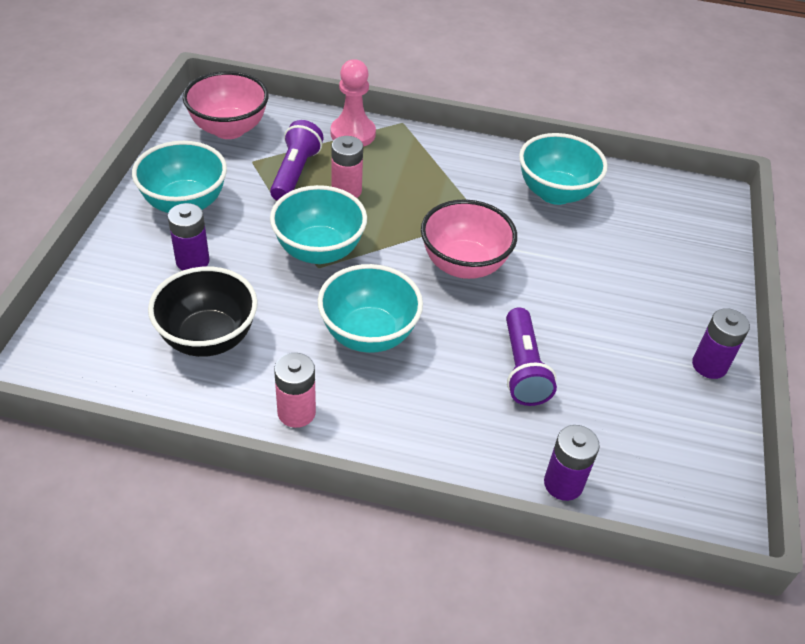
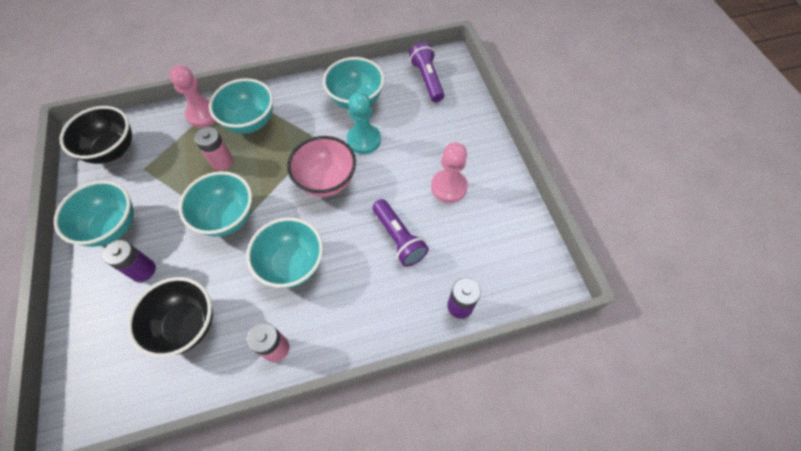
camera: 25 degrees left, 15 degrees up
pink bowl [182,71,269,139] -> black bowl [59,106,132,164]
purple flashlight [270,120,324,201] -> purple flashlight moved to [409,42,444,102]
purple battery [692,308,750,379] -> none
none -> turquoise bowl [209,78,273,134]
none -> turquoise pawn [346,92,381,154]
none -> pink pawn [431,142,468,203]

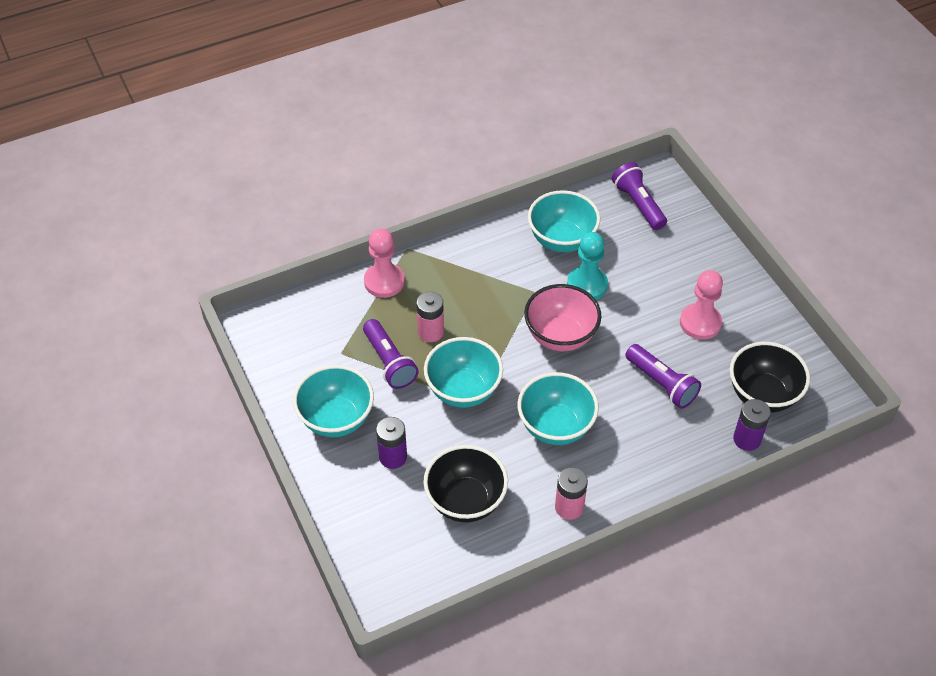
camera: 10 degrees left, 10 degrees down
black bowl [59,106,132,164] -> black bowl moved to [730,342,810,413]
turquoise bowl [209,78,273,134] -> none
none -> purple flashlight [363,319,419,389]

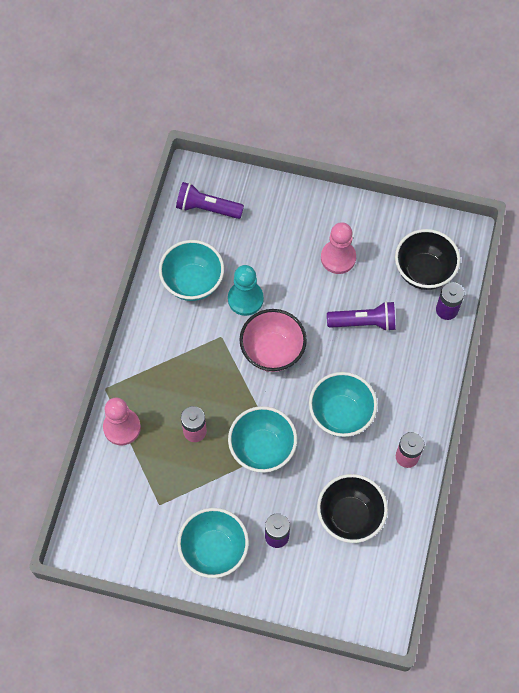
camera: 50 degrees left, 15 degrees up
purple flashlight [363,319,419,389] -> none

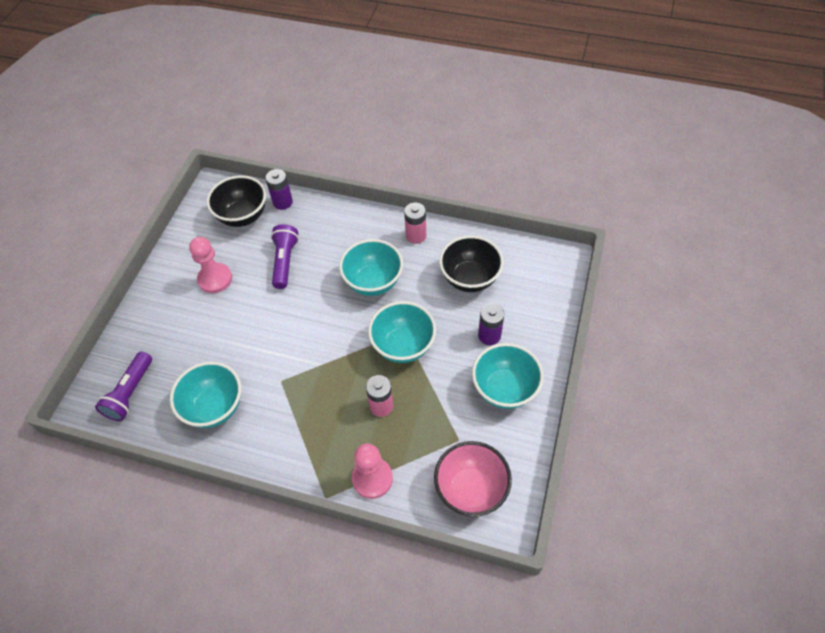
camera: 85 degrees left, 10 degrees down
turquoise pawn [228,265,264,316] -> none
pink bowl [239,309,307,372] -> pink bowl moved to [434,441,512,517]

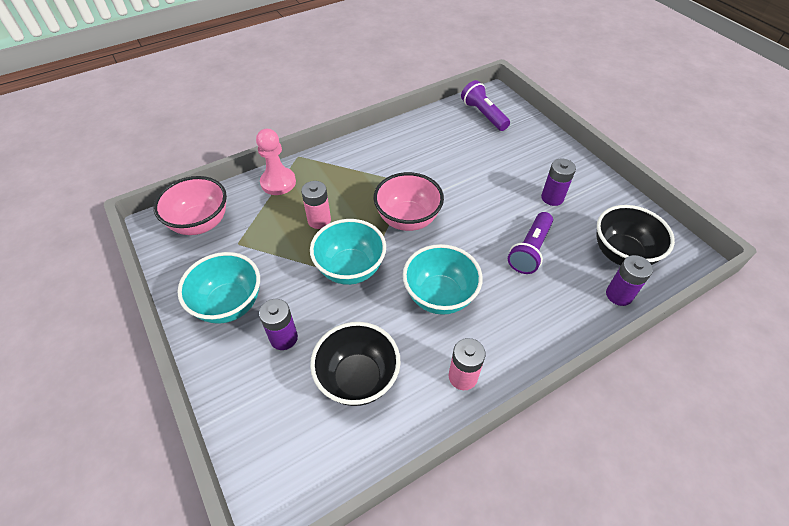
camera: 130 degrees right, 5 degrees down
turquoise bowl [170,362,241,428] -> none
pink pawn [189,237,232,293] -> purple battery [541,158,576,206]
purple flashlight [271,224,299,289] -> purple flashlight turned 75 degrees clockwise [508,212,553,274]
none -> pink bowl [373,172,444,231]

